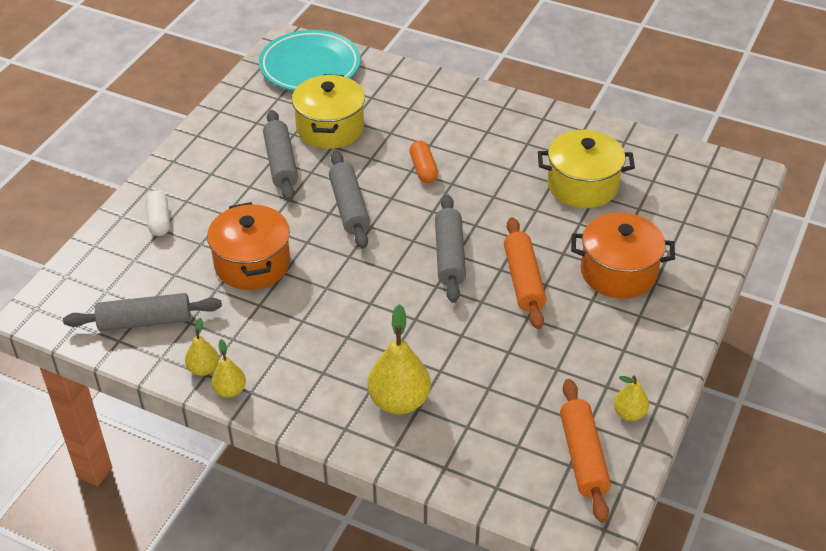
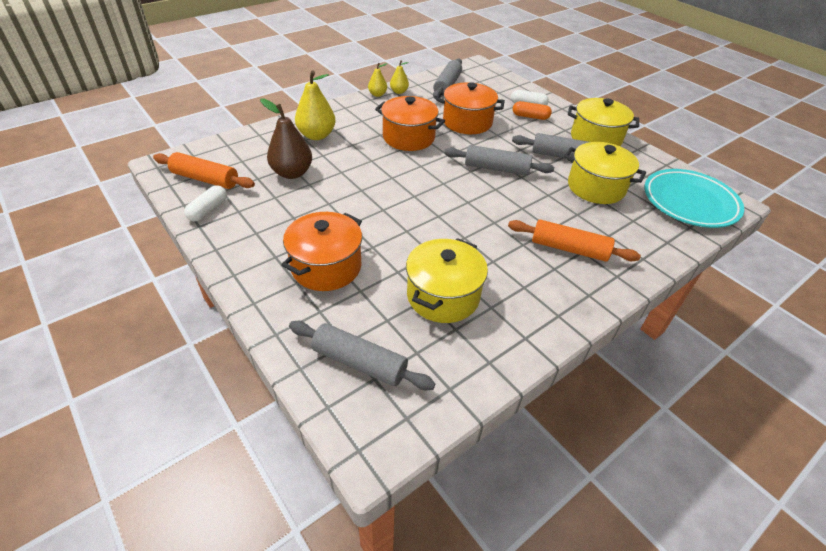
camera: 115 degrees right, 0 degrees up
orange capsule [410,140,438,183] -> orange capsule moved to [513,101,552,120]
grey rolling pin [435,194,466,303] -> grey rolling pin moved to [289,321,435,390]
orange rolling pin [504,217,546,329] -> orange rolling pin moved to [508,220,641,262]
yellow pear [614,376,649,421] -> white capsule [184,185,227,221]
none -> brown pear [260,98,312,179]
none -> orange pot [375,96,445,151]
none -> yellow pot [568,98,639,146]

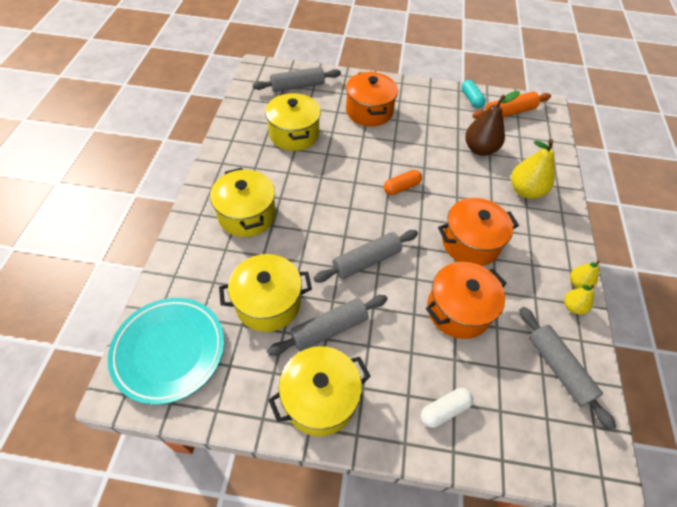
camera: 135 degrees right, 10 degrees up
white capsule [184,185,227,221] -> turquoise capsule [462,80,486,108]
orange rolling pin [508,220,641,262] -> yellow pot [210,168,276,237]
orange capsule [513,101,552,120] -> orange capsule moved to [384,170,422,195]

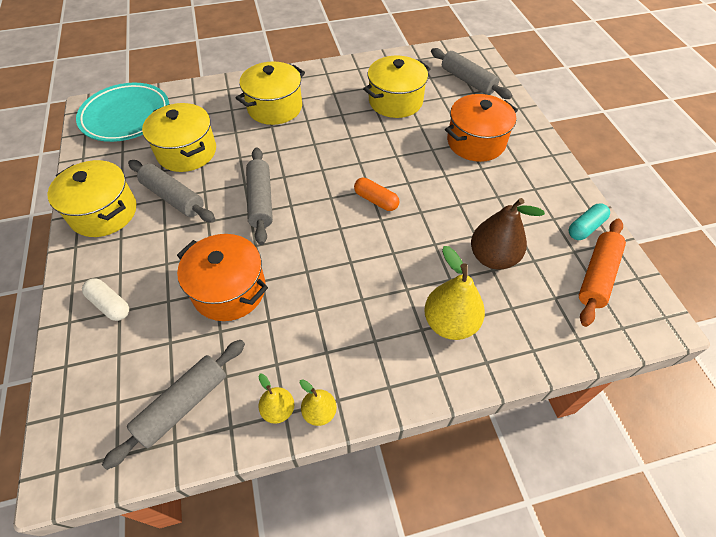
camera: 70 degrees right, 0 degrees up
grey rolling pin [314,230,418,283] -> grey rolling pin turned 45 degrees clockwise [246,148,273,245]
orange pot [438,198,519,266] -> none
orange rolling pin [472,92,551,119] -> orange rolling pin turned 75 degrees clockwise [579,219,626,327]

